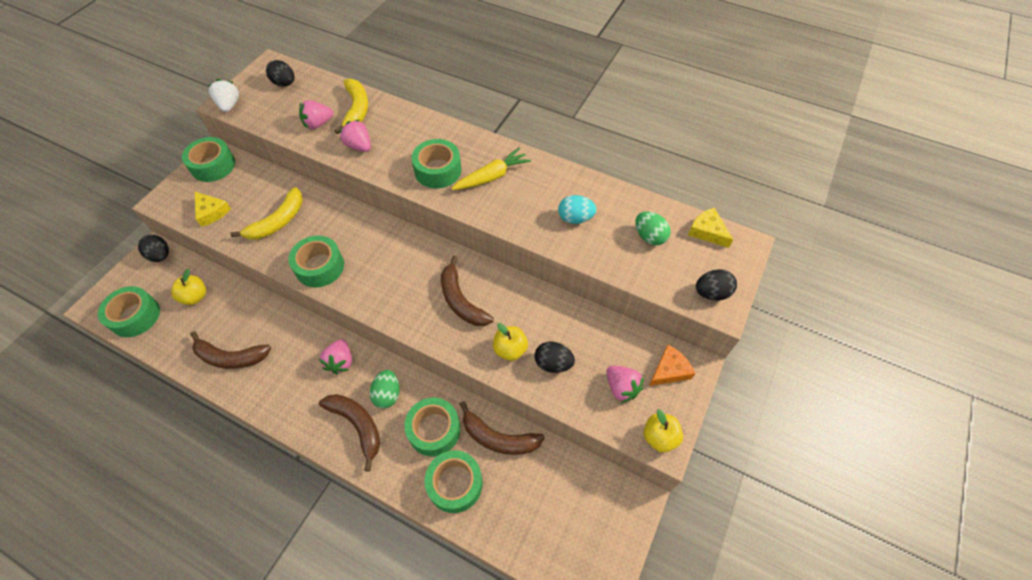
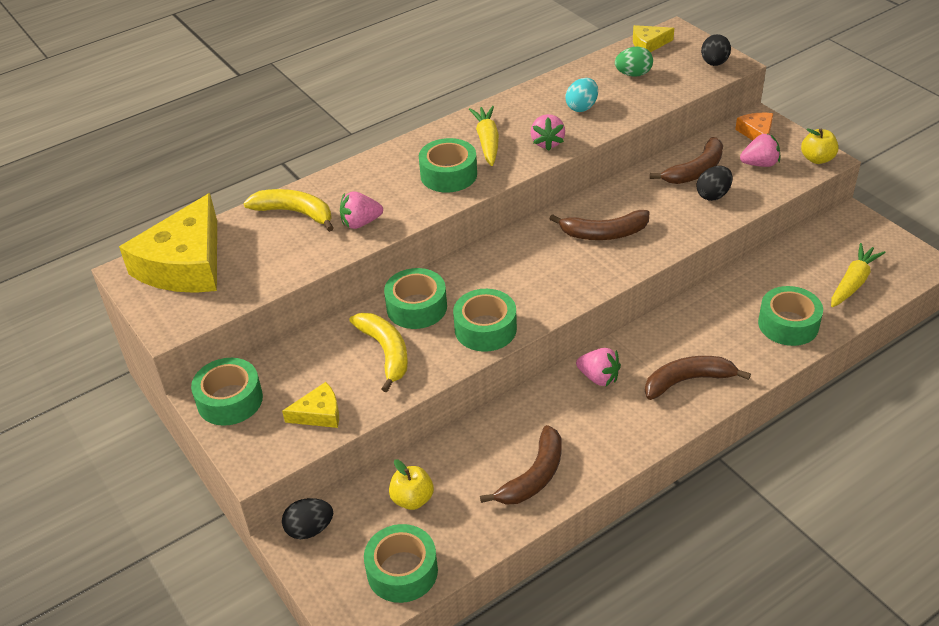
camera: 60 degrees left, 15 degrees down
white strawberry [209,79,239,112] -> none
black egg [266,60,294,87] -> yellow cheese [119,193,217,293]
pink strawberry [299,100,333,129] -> pink strawberry moved to [531,114,565,151]
green egg [370,370,400,409] -> none
green tape [404,398,460,456] -> green tape moved to [384,268,447,329]
brown banana [460,401,545,455] -> brown banana moved to [650,137,723,184]
yellow apple [493,323,528,361] -> none
none -> yellow carrot [831,243,886,307]

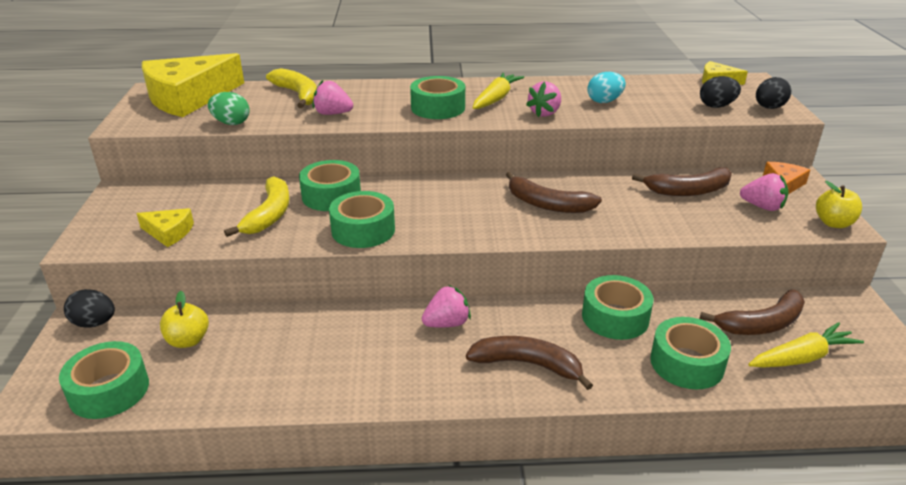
camera: 30 degrees right, 10 degrees down
green tape [191,358,263,426] -> green tape moved to [582,275,654,340]
brown banana [480,425,562,505] -> brown banana moved to [699,289,805,335]
pink strawberry [576,348,621,386] -> pink strawberry turned 90 degrees counterclockwise [422,285,471,328]
green egg [615,47,653,77] -> green egg moved to [208,92,250,125]
black egg [696,166,733,201] -> black egg moved to [700,76,741,108]

